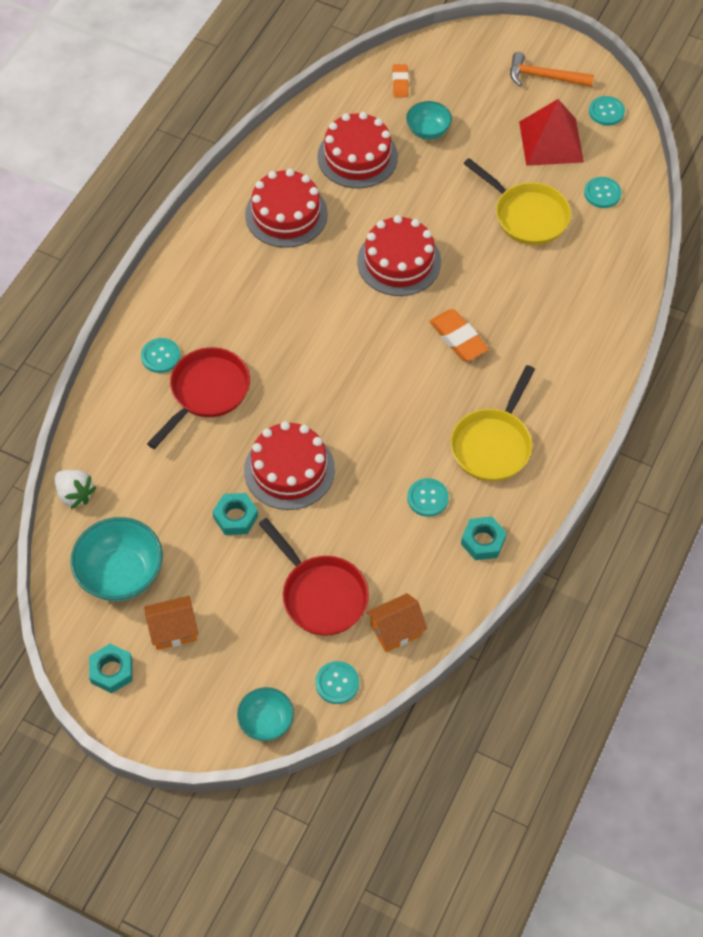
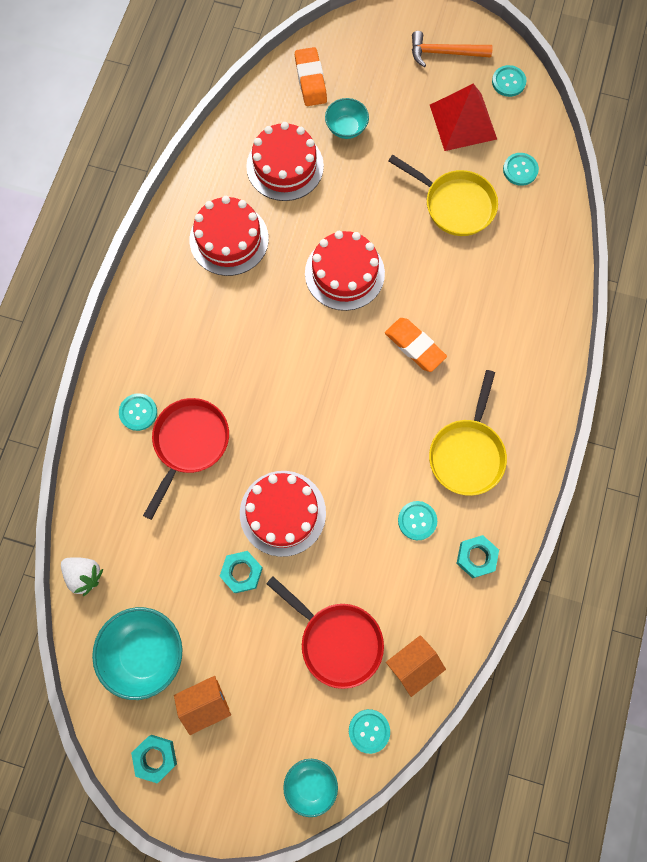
camera: 10 degrees left, 15 degrees up
orange eraser [392,64,409,97] -> orange eraser [295,47,327,106], size x1.60

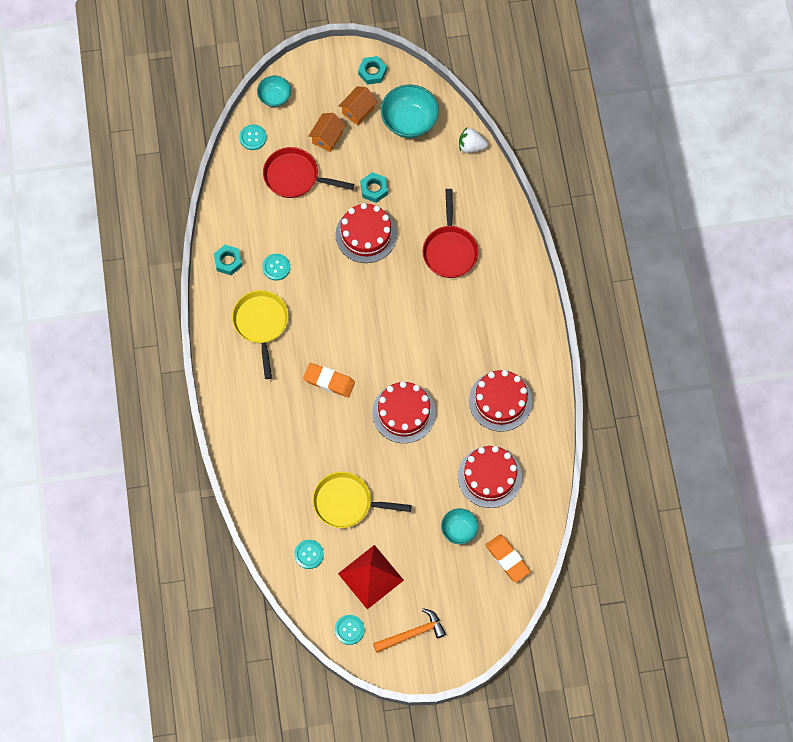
camera: 155 degrees right, 5 degrees down
turquoise button [119,393,157,431] -> none
orange house [386,635,446,697] -> orange house moved to [308,113,346,152]

